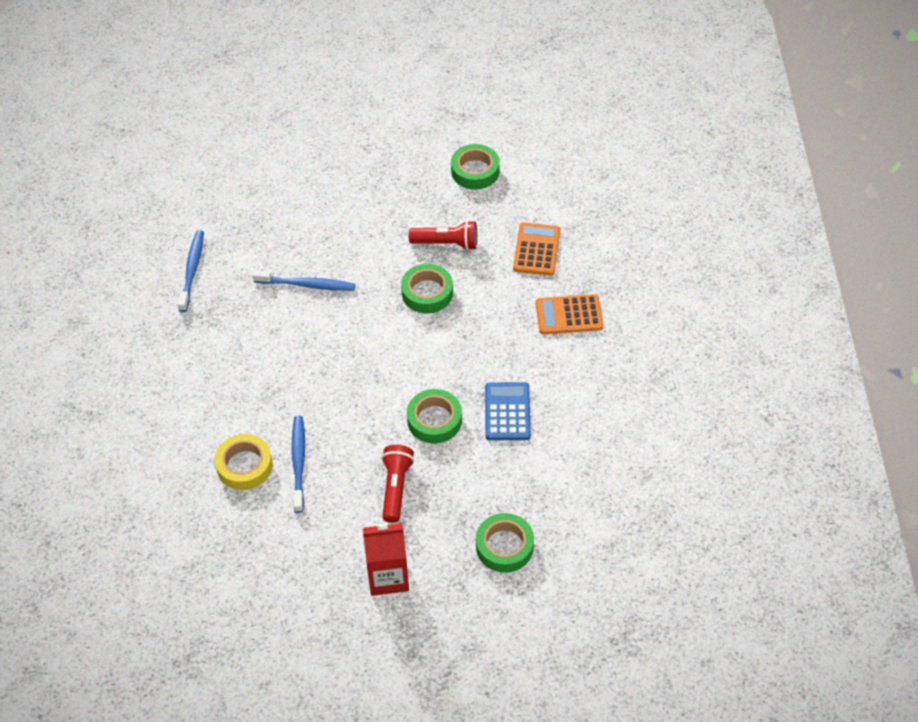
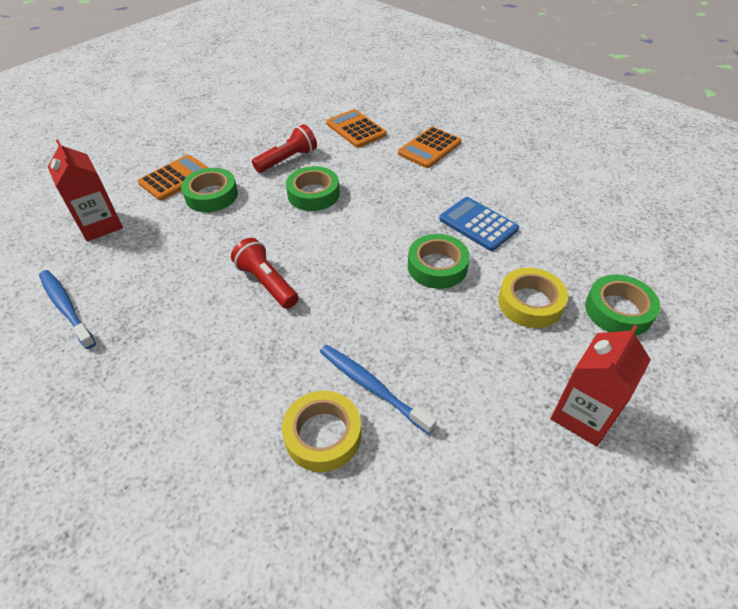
camera: 45 degrees left, 5 degrees down
blue toothbrush [252,270,355,291] -> none
red flashlight [381,445,414,523] -> red flashlight moved to [231,238,298,309]
green tape [451,144,499,189] -> green tape moved to [181,168,238,212]
none -> red carton [48,139,123,241]
none -> orange calculator [138,155,209,201]
none -> yellow tape [498,268,568,328]

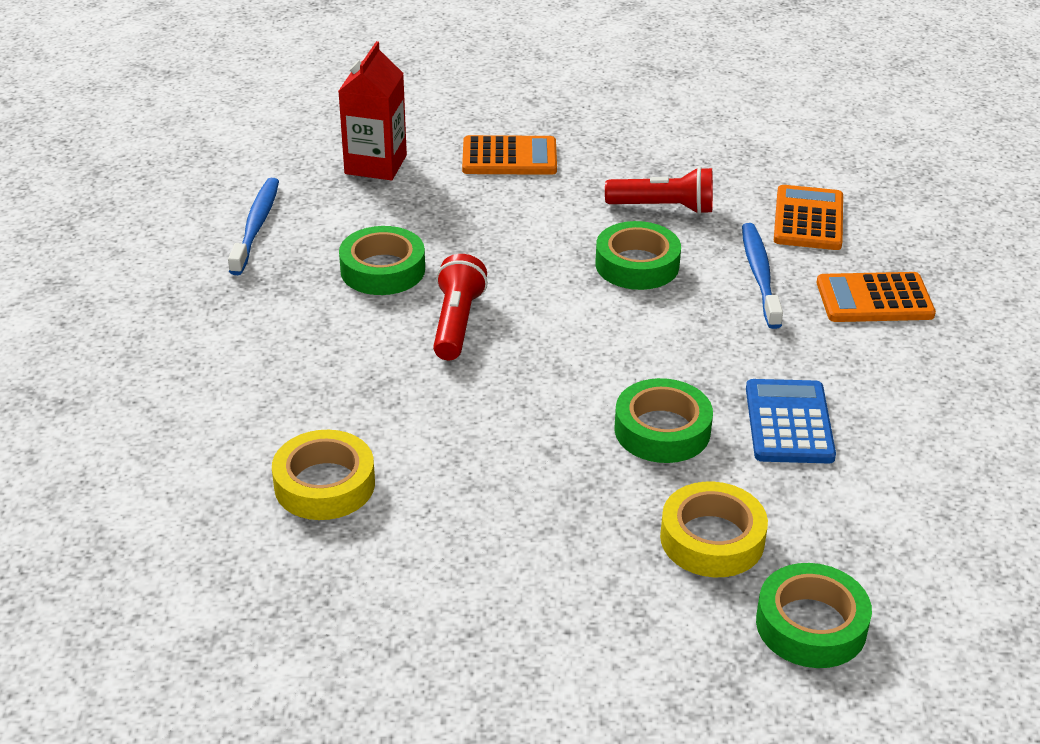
camera: 45 degrees right, 10 degrees down
green tape [181,168,238,212] -> green tape moved to [339,226,425,295]
blue toothbrush [320,345,437,435] -> blue toothbrush moved to [742,223,783,329]
red carton [550,325,651,446] -> none

